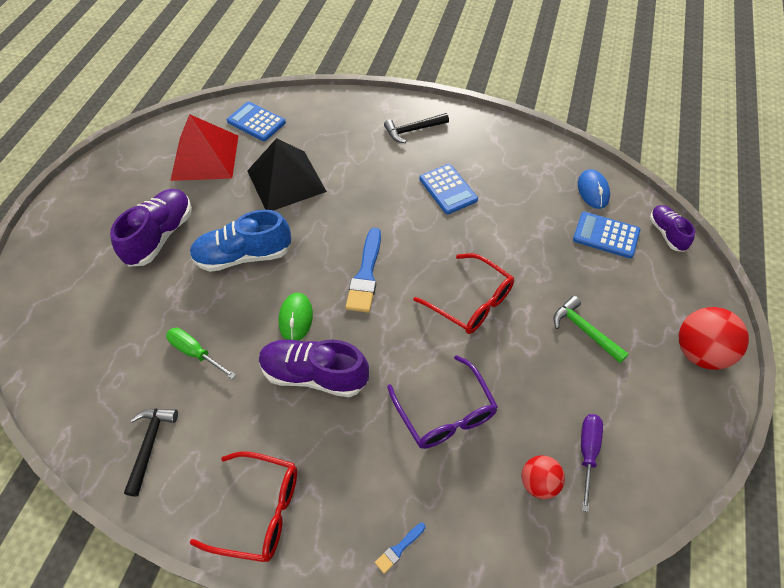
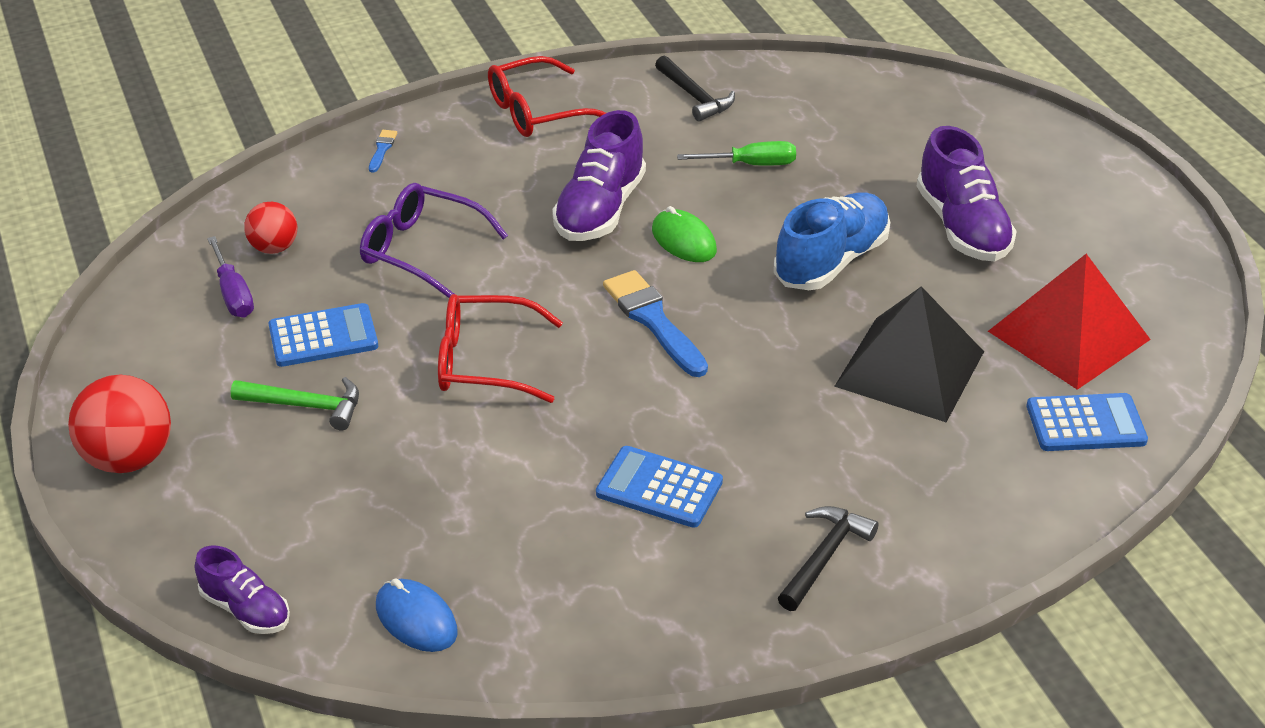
camera: 140 degrees right, 15 degrees down
purple shoe [259,339,369,397] -> purple shoe turned 135 degrees clockwise [552,110,646,241]
blue calculator [573,212,640,258] -> blue calculator moved to [268,303,378,367]

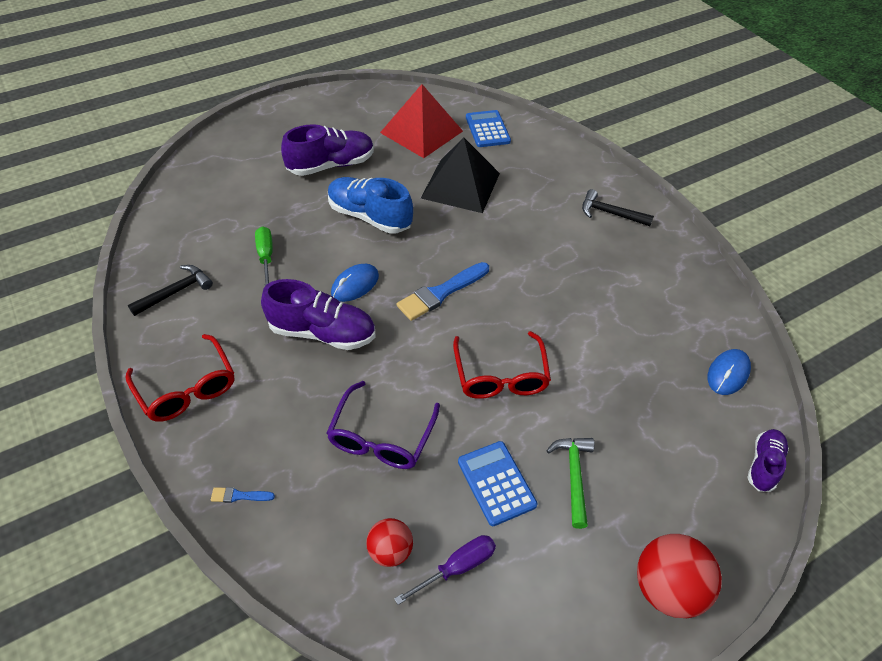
camera: 100 degrees left, 10 degrees up
blue calculator [596,446,723,528] -> none
green mouse [652,206,717,262] -> blue mouse [331,264,379,302]

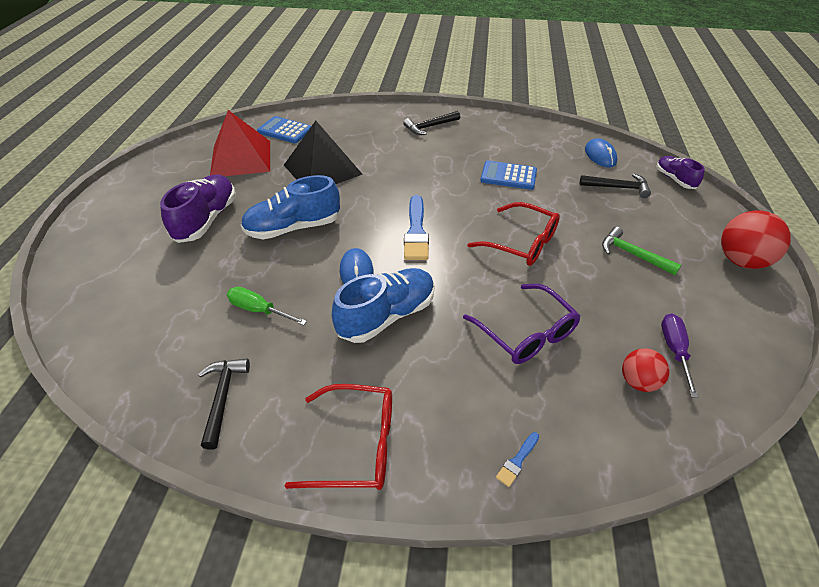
camera: 50 degrees left, 5 degrees down
purple shoe [261,279,376,350] -> blue shoe [332,268,435,343]
blue calculator [458,441,537,526] -> blue calculator moved to [480,160,537,190]
none -> black hammer [580,174,651,198]

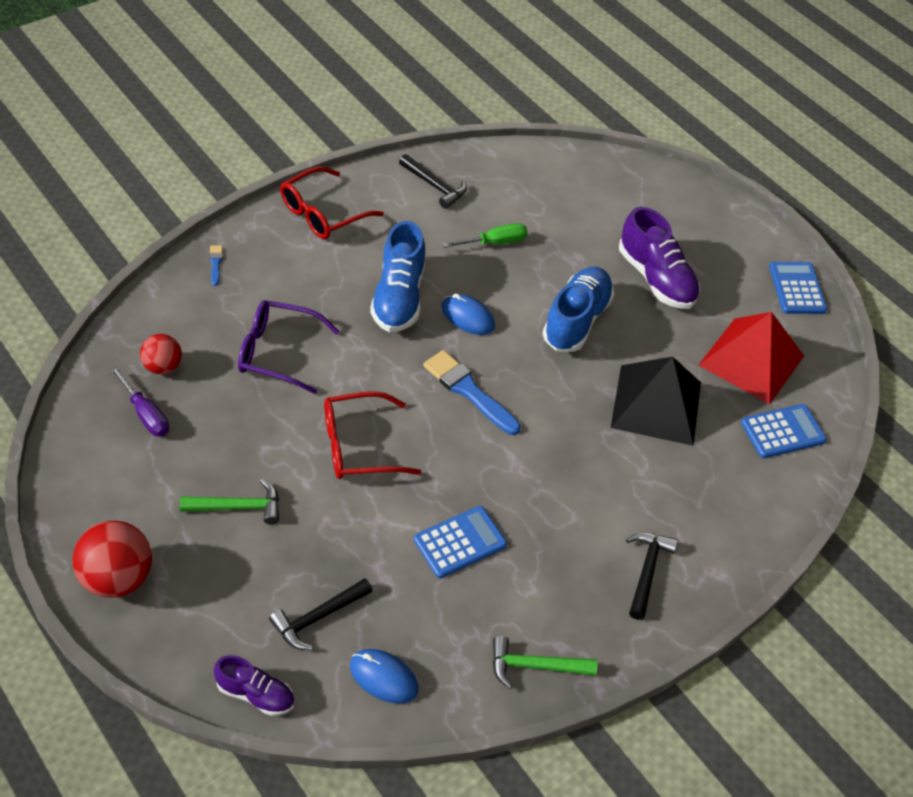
camera: 130 degrees right, 5 degrees up
none -> green hammer [493,636,597,689]
none -> blue calculator [769,262,827,314]

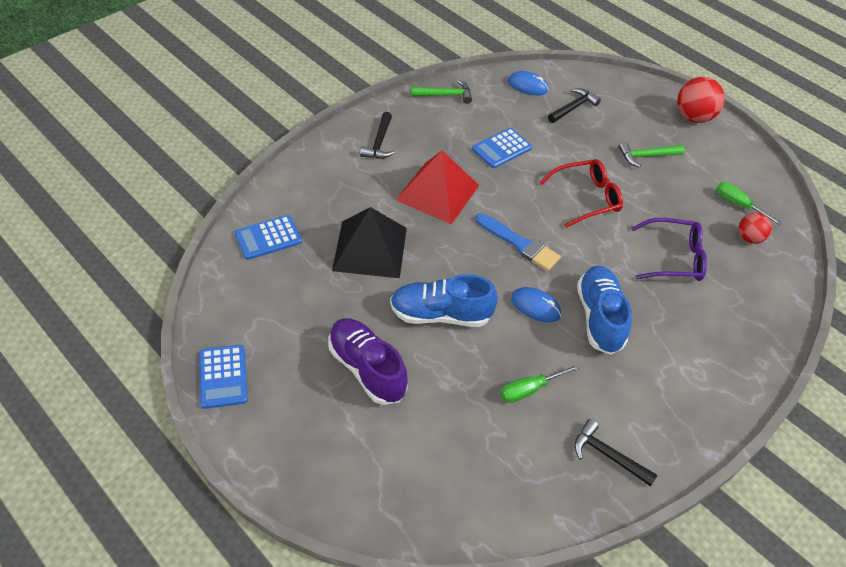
camera: 175 degrees right, 0 degrees up
purple screwdriver [110,366,169,437] -> green screwdriver [716,182,783,226]
blue brush [209,245,223,286] -> none
purple shoe [214,655,295,716] -> none
red glasses [280,167,384,239] -> none
blue shoe [542,267,614,352] -> blue shoe turned 75 degrees clockwise [390,274,498,327]
red pyramid [699,312,804,405] -> red pyramid moved to [396,150,479,224]

